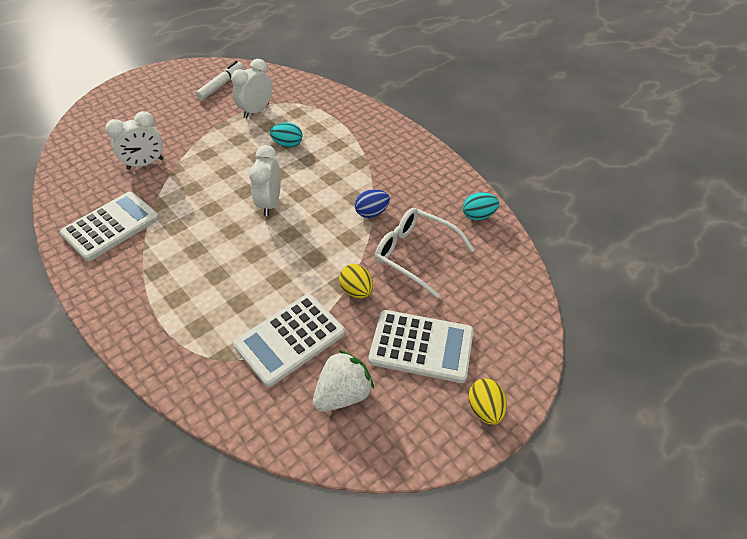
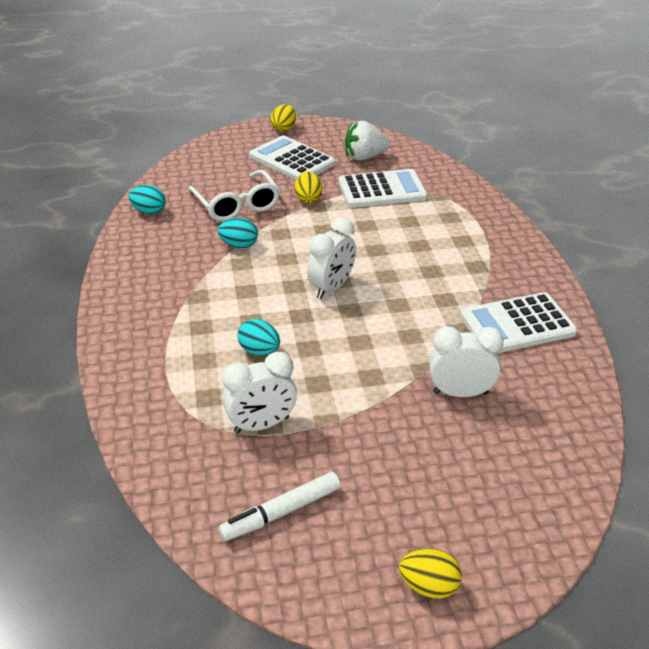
camera: 150 degrees left, 10 degrees down
blue egg [355,189,390,218] -> turquoise egg [218,218,258,248]
none -> yellow egg [399,548,462,598]

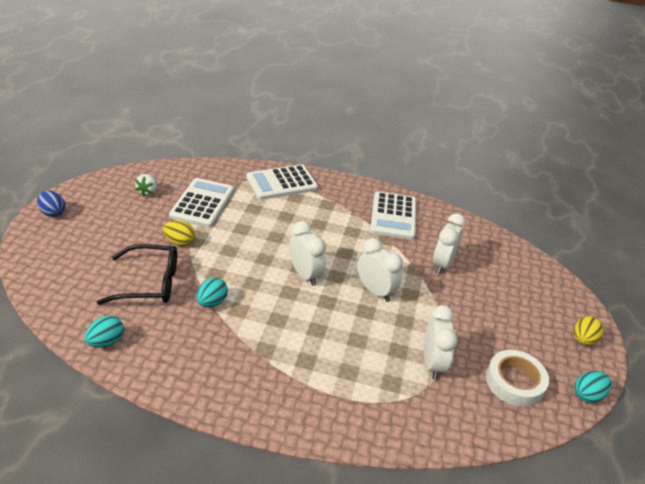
camera: 70 degrees left, 0 degrees up
white glasses [188,170,280,221] -> black glasses [97,244,177,305]
white marker [219,472,340,541] -> white tape [486,350,549,407]
turquoise egg [237,319,280,355] -> turquoise egg moved to [574,371,612,403]
white calculator [249,136,336,180] -> white calculator moved to [246,164,318,200]
yellow egg [270,104,296,132] -> blue egg [37,190,65,217]
white strawberry [345,121,390,161] -> white strawberry [135,174,158,196], size x0.65
none -> white clock [357,238,403,302]

